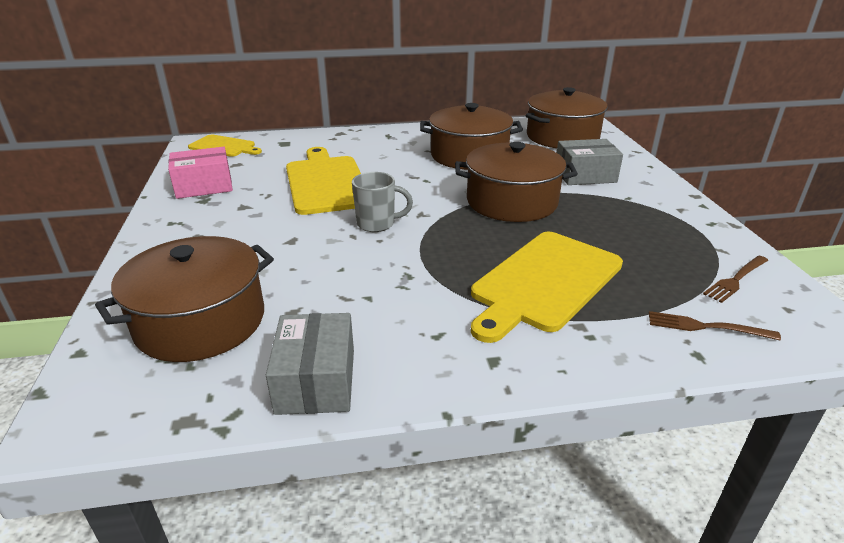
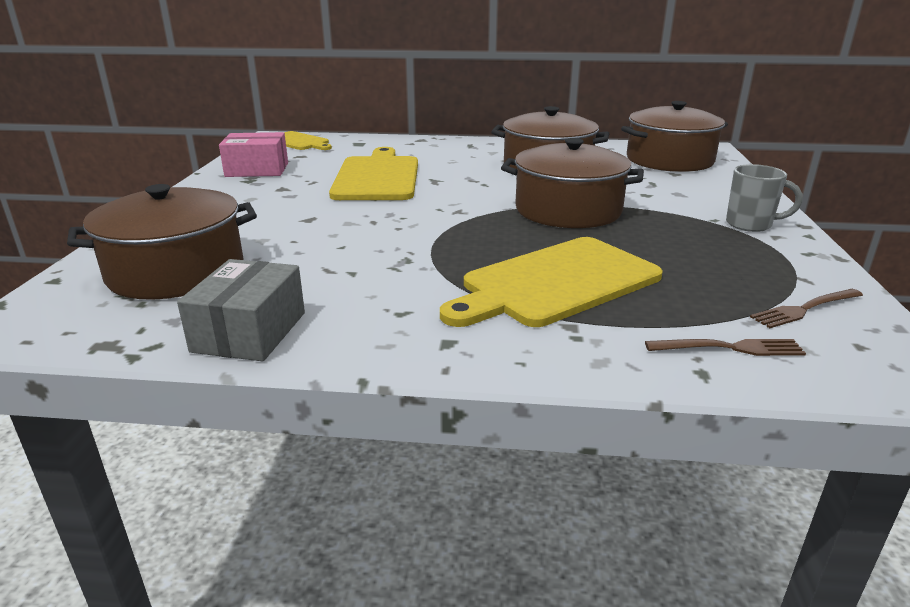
camera: 15 degrees right, 5 degrees down
grey mug [352,172,413,232] -> grey mug moved to [726,164,803,232]
grey box [557,139,623,185] -> none
brown fork [649,311,781,340] -> brown fork turned 150 degrees clockwise [645,339,806,356]

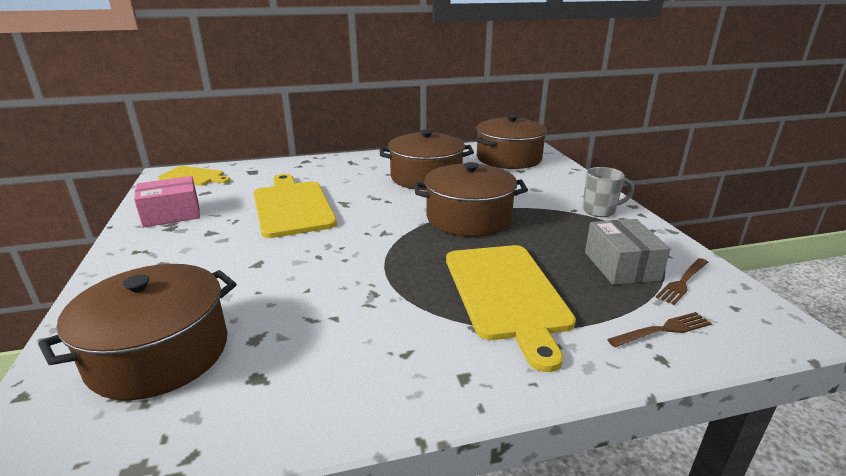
camera: 20 degrees left, 0 degrees up
grey box [177,259,305,361] -> grey box moved to [585,219,670,285]
yellow cutting board [440,237,663,327] -> yellow cutting board turned 45 degrees counterclockwise [446,245,576,372]

